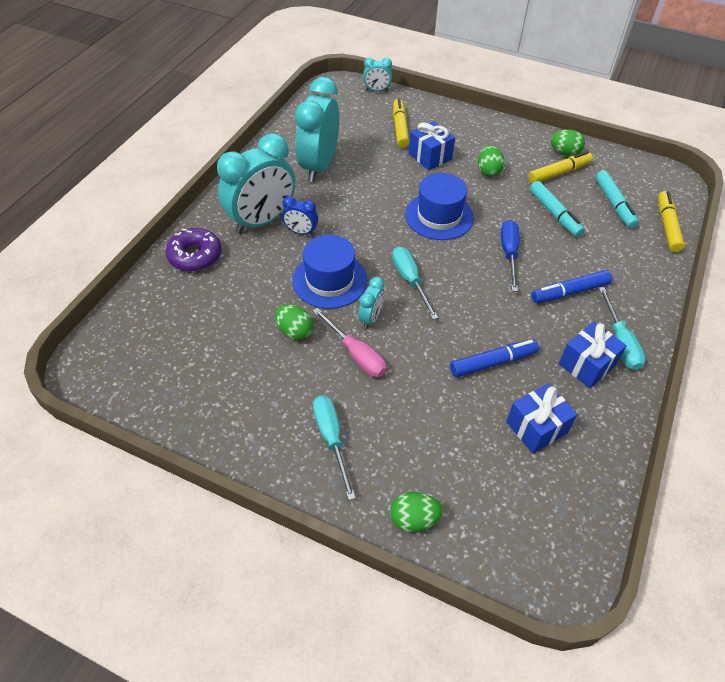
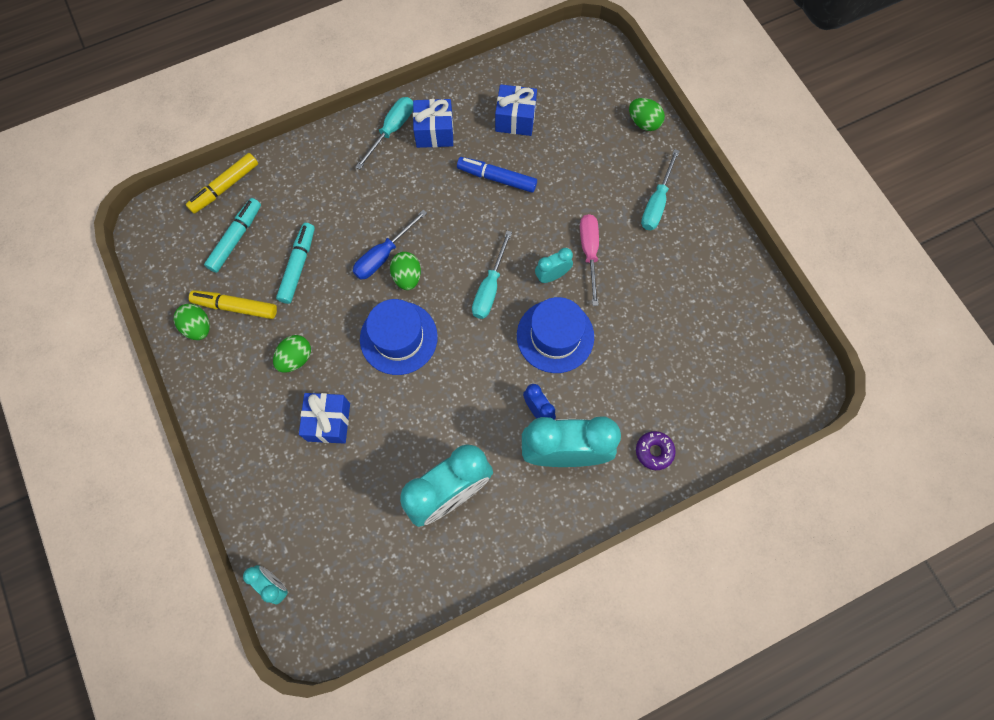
camera: 140 degrees left, 20 degrees up
purple donut [166,228,222,272] -> purple donut [636,431,676,470], size x0.64
green egg [275,305,314,340] -> green egg moved to [390,252,421,290]
yellow marker [393,98,409,148] -> none
blue marker [532,270,612,303] -> none

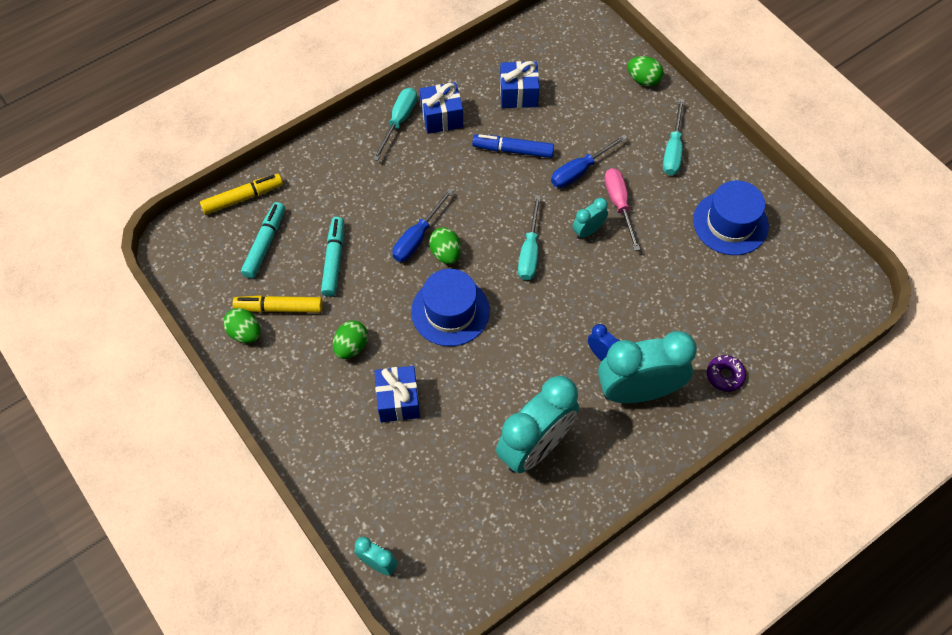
camera: 10 degrees left, 10 degrees down
yellow marker [186,153,258,214] -> yellow marker turned 150 degrees counterclockwise [200,174,283,215]
blue hat [517,297,594,373] -> blue hat moved to [693,180,769,255]
none -> blue screwdriver [551,135,627,188]

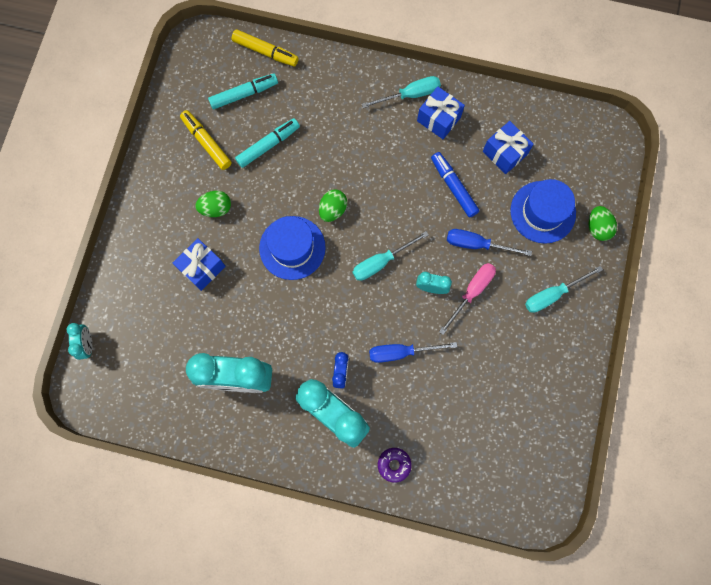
camera: 50 degrees right, 15 degrees up
green egg [223,308,261,343] -> none
blue screwdriver [392,188,453,262] -> blue screwdriver moved to [369,342,457,363]
blue hat [693,180,769,255] -> blue hat moved to [510,179,576,244]

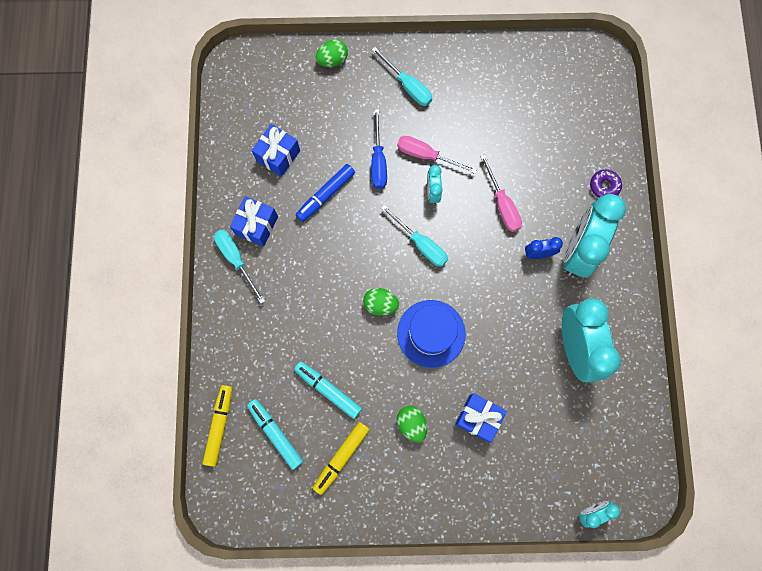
camera: 105 degrees left, 0 degrees up
blue screwdriver [369,342,457,363] -> pink screwdriver [480,154,522,232]
blue hat [510,179,576,244] -> none

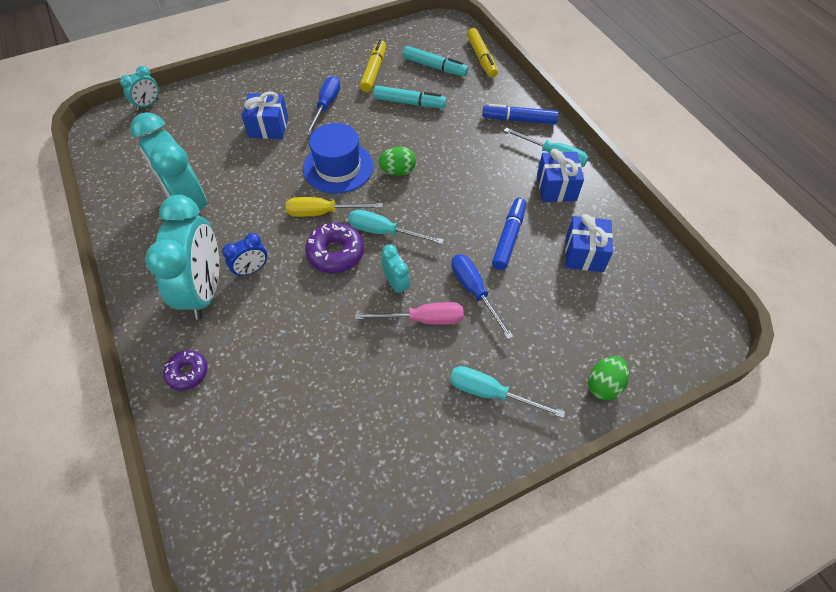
camera: 155 degrees right, 20 degrees down
green egg [397,406,427,443] -> blue screwdriver [305,76,340,136]
pink screwdriver [480,154,522,232] -> none
none -> yellow screwdriver [286,197,383,217]
none -> purple donut [305,223,364,273]
none -> blue marker [482,104,559,124]

